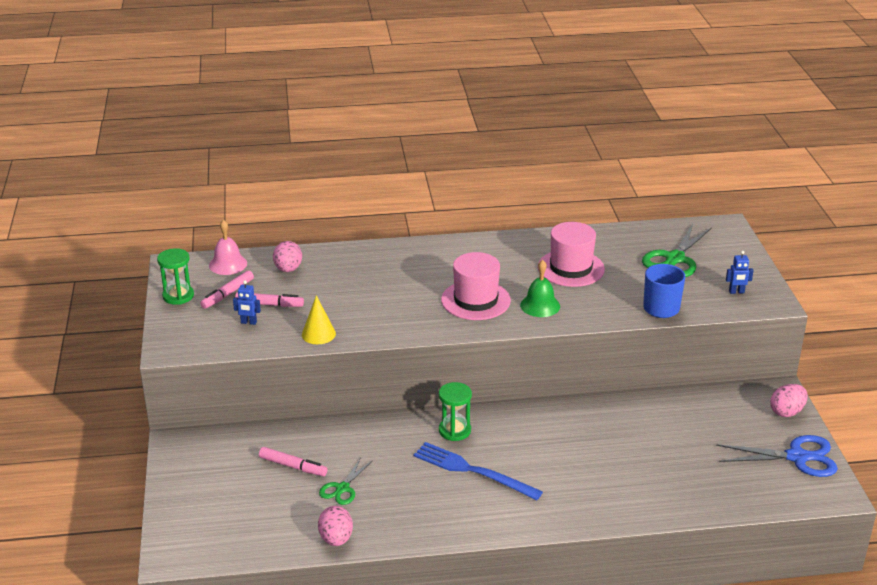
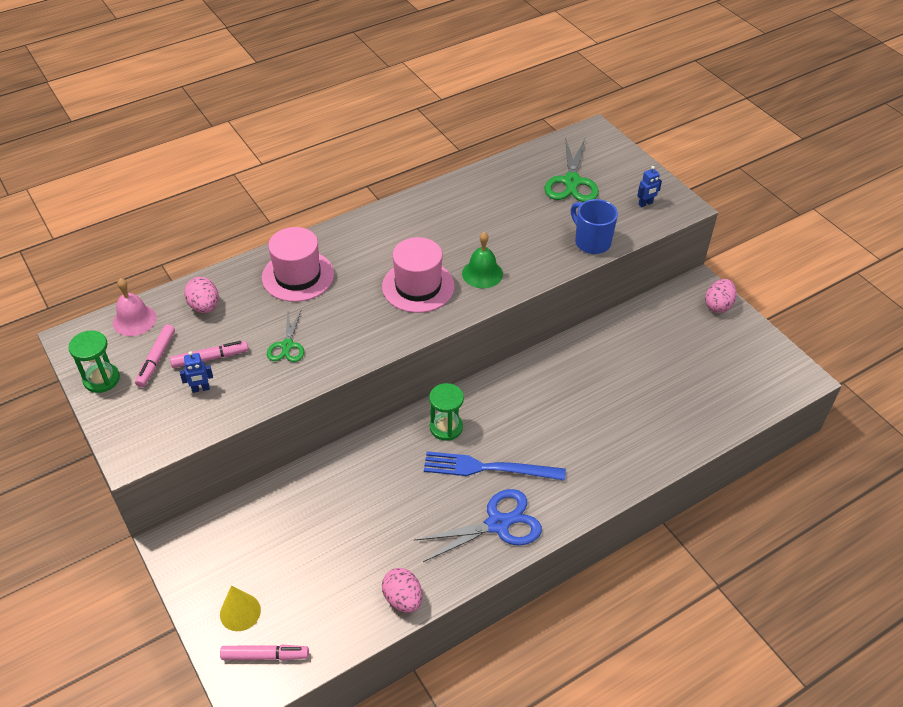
camera: 25 degrees left, 15 degrees up
pink marker [259,447,328,476] -> pink marker moved to [220,645,309,661]
yellow cone [302,295,336,344] -> yellow cone moved to [220,585,261,631]
green scissors [319,457,373,505] -> green scissors moved to [267,311,304,362]
pink hat [538,222,605,287] -> pink hat moved to [262,227,334,302]
blue scissors [716,435,838,477] -> blue scissors moved to [415,489,542,562]

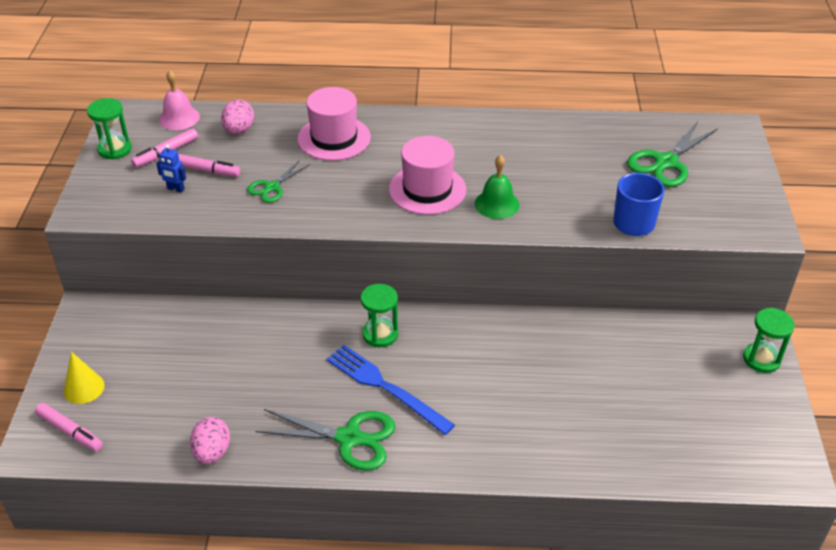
camera: 35 degrees right, 5 degrees down
blue scissors [415,489,542,562] -> green scissors [255,409,395,471]
blue robot [637,166,662,207] -> none
pink egg [705,279,737,313] -> green hourglass [743,308,795,373]

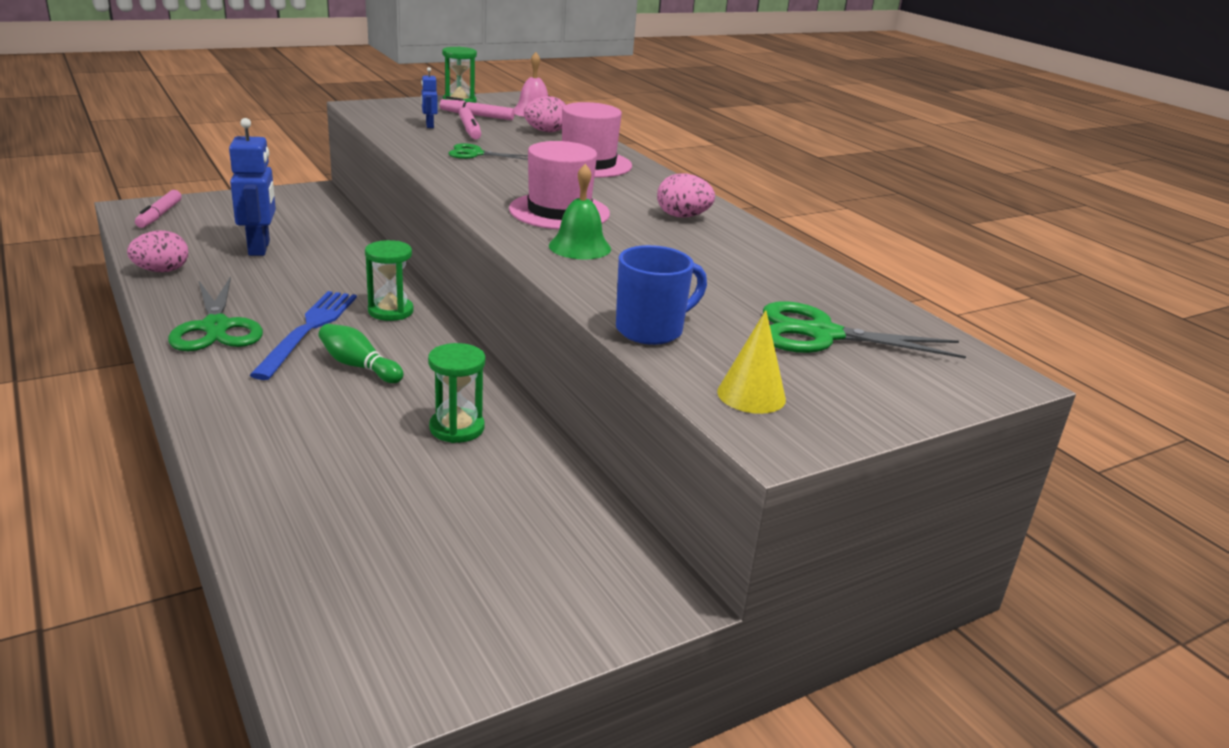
camera: 55 degrees right, 15 degrees down
yellow cone [64,352,105,404] -> yellow cone moved to [717,310,786,414]
green hourglass [743,308,795,373] -> green hourglass moved to [428,343,485,443]
none -> blue robot [229,118,276,256]
none -> green bowling pin [318,324,404,383]
none -> pink egg [657,173,715,218]

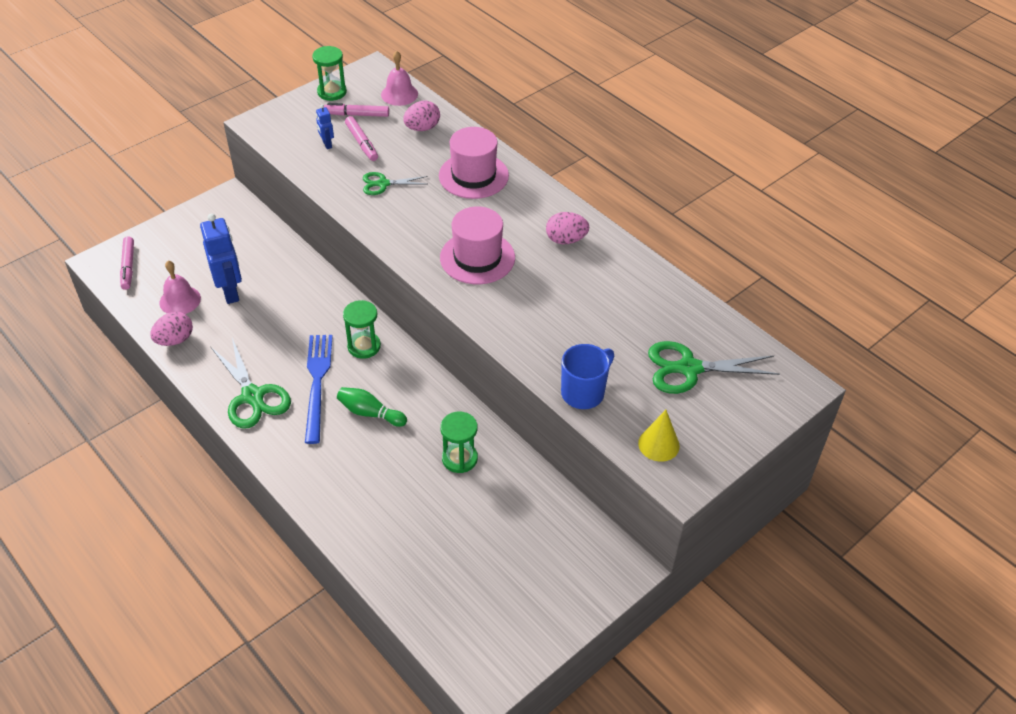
camera: 10 degrees left, 20 degrees up
green bell [549,164,611,260] -> none
none -> pink bell [159,260,201,314]

